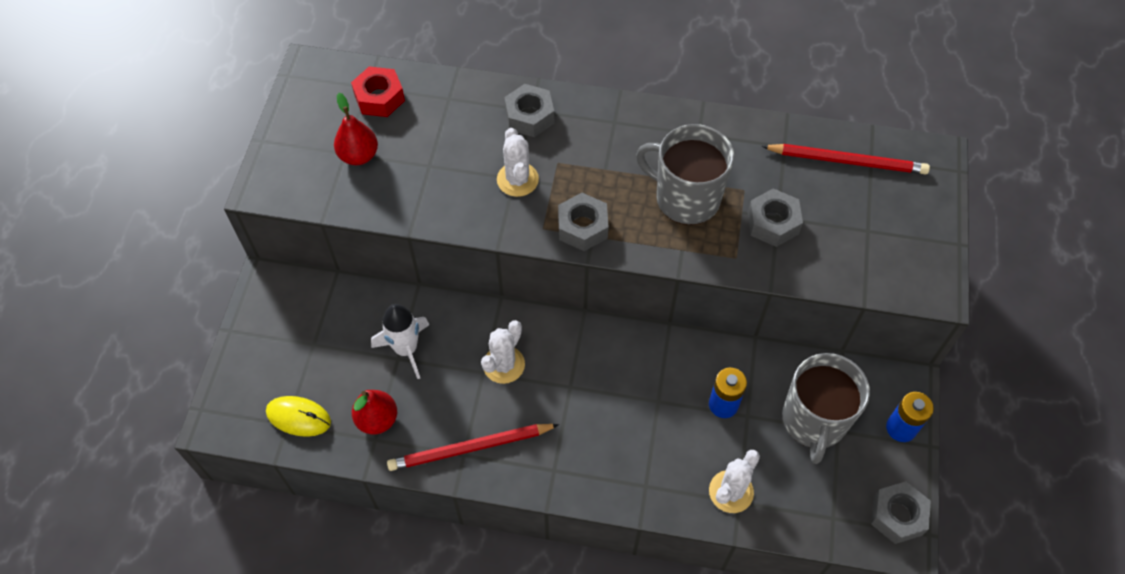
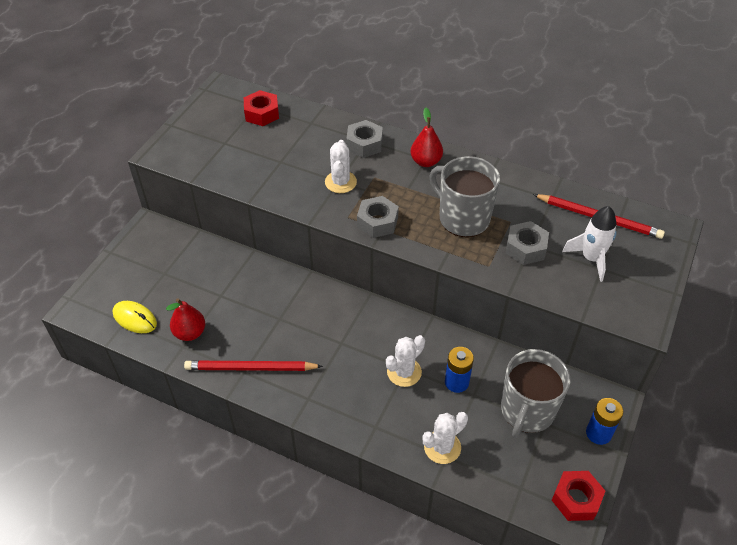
camera: 15 degrees right, 10 degrees down
red pear [334,93,378,165] -> red pear moved to [411,108,443,167]
white rocket [371,304,430,379] -> white rocket moved to [562,206,617,282]
white cactus [481,320,525,384] -> white cactus moved to [386,335,425,387]
grey nut [871,481,931,544] -> red nut [552,471,605,521]

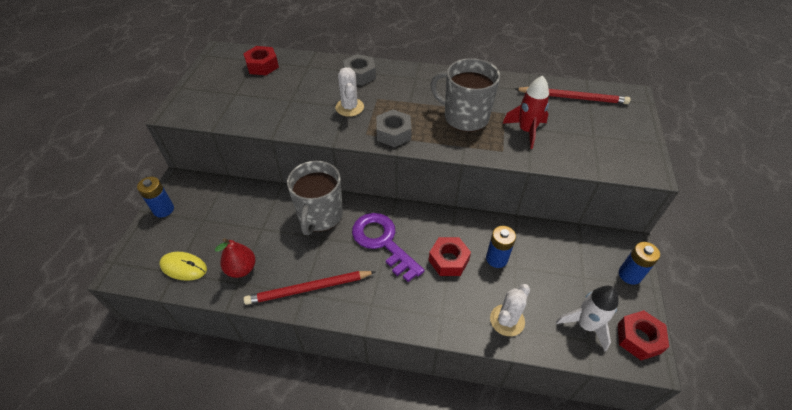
camera: 15 degrees left, 0 degrees up
white cactus [386,335,425,387] -> red nut [429,237,471,276]
red pear [411,108,443,167] -> none
grey mug [501,349,570,438] -> grey mug moved to [287,161,343,235]
grey nut [505,221,549,265] -> red rocket [502,76,549,149]
white rocket [562,206,617,282] -> white rocket moved to [556,286,618,352]
none -> blue battery [137,177,174,218]
none -> purple key [352,213,424,282]

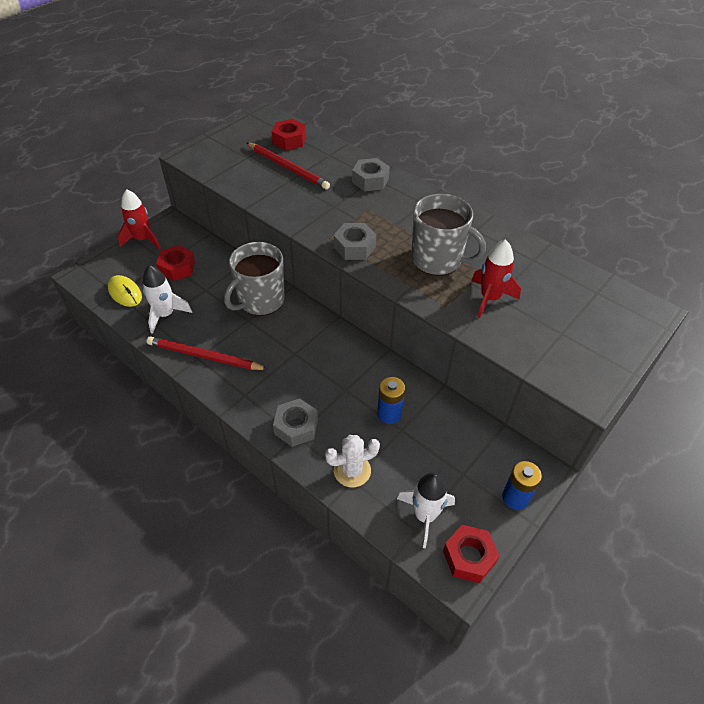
camera: 30 degrees right, 0 degrees up
blue battery [137,177,174,218] -> red rocket [118,189,160,249]
red pear [215,238,256,278] -> white rocket [143,265,192,334]
white cactus [336,67,364,117] -> none
purple key [352,213,424,282] -> none
red nut [429,237,471,276] -> red nut moved to [156,245,195,281]
grey mug [430,58,500,132] -> grey mug turned 150 degrees clockwise [411,194,486,276]
red pencil [515,87,630,104] -> red pencil moved to [246,142,330,190]
none -> grey nut [273,398,318,447]

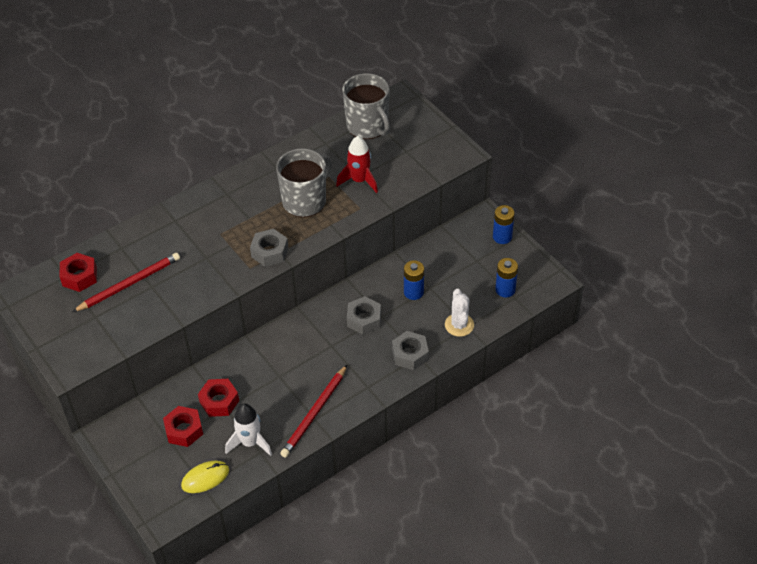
camera: 75 degrees left, 0 degrees up
red rocket [118,189,160,249] -> none
grey mug [224,242,285,316] -> grey mug moved to [343,73,390,139]
grey nut [352,158,390,191] -> grey nut moved to [347,296,381,335]
white rocket [397,472,455,548] -> blue battery [495,258,518,297]
red nut [443,525,500,583] -> red nut moved to [198,379,239,417]

